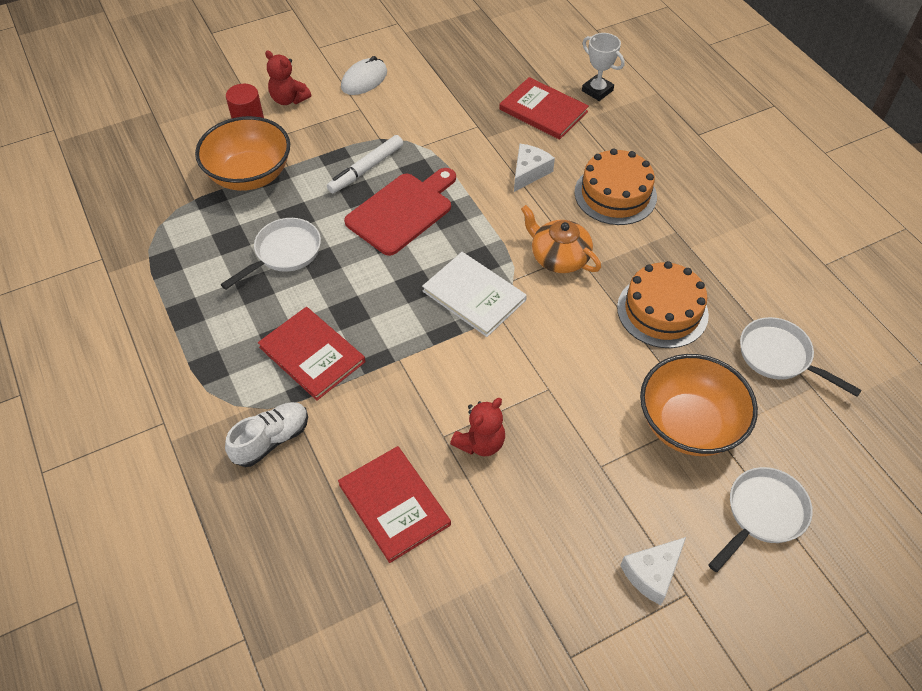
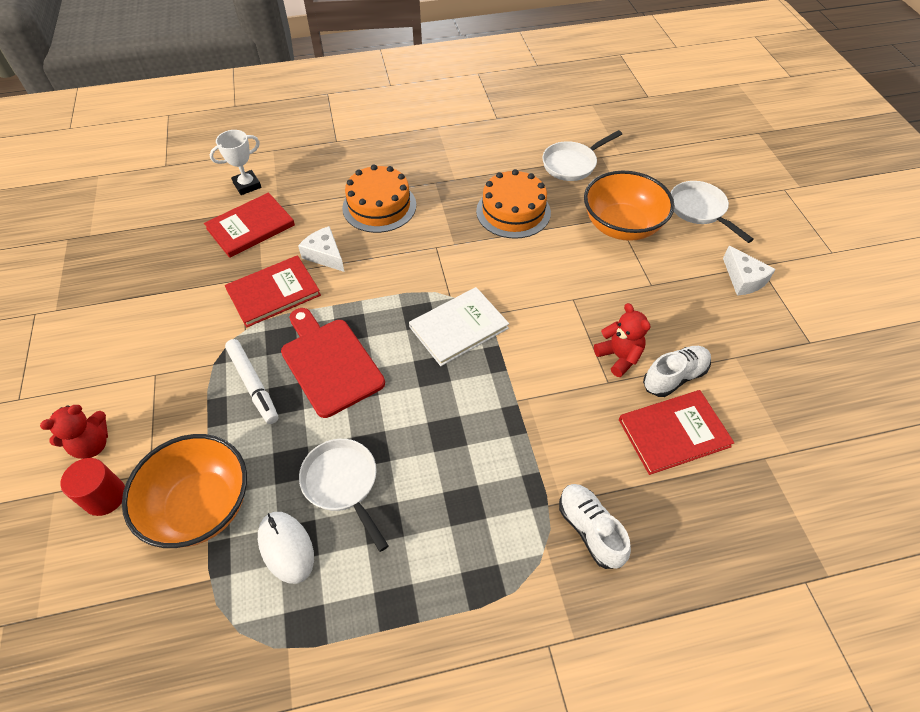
camera: 75 degrees left, 0 degrees up
red book [258,307,365,400] -> red book moved to [225,255,321,328]
white mouse [341,56,387,95] -> white mouse moved to [258,512,314,584]
orange teapot [521,205,601,273] -> none
none -> white shoe [643,346,711,397]

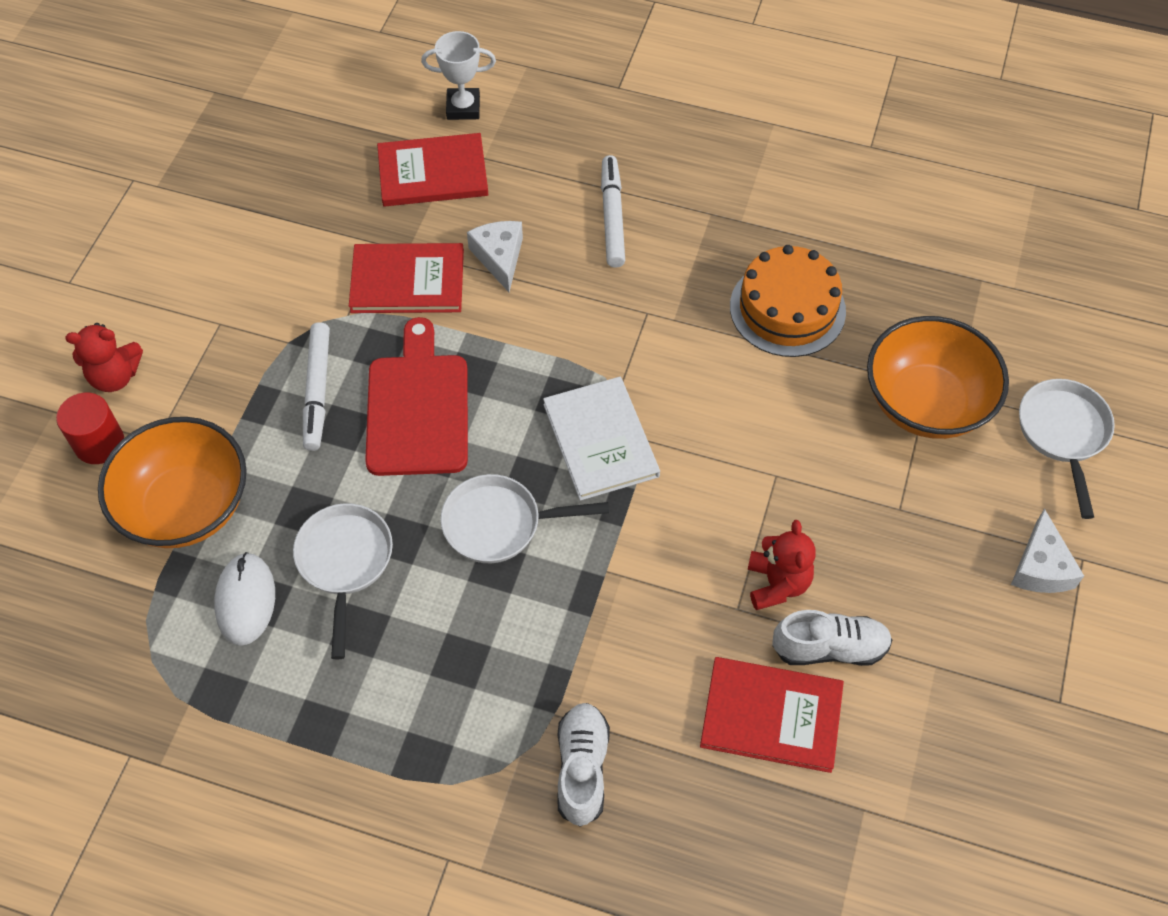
camera: 30 degrees right, 5 degrees up
orange cake [342,164,416,233] -> white marker [601,155,625,268]
white book [409,287,509,366] -> white book turned 75 degrees clockwise [543,377,660,501]
white pan [542,130,622,181] -> white pan moved to [440,474,609,563]

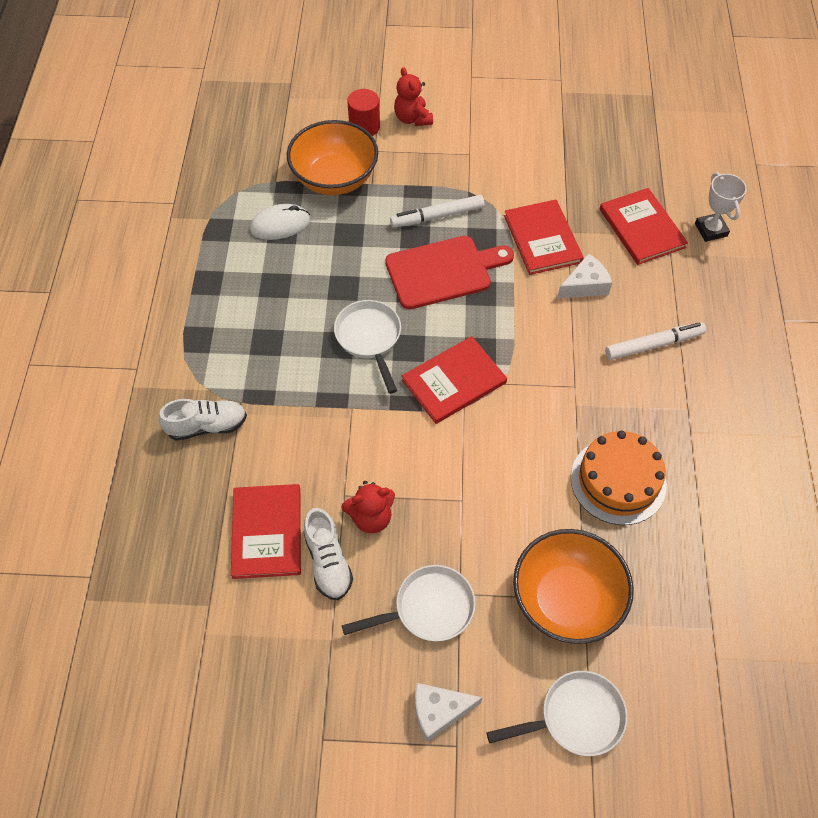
camera: 75 degrees right, 0 degrees up
white pan [293,503,393,660] -> white pan moved to [342,565,476,641]
white book [543,377,660,501] -> red book [402,336,507,424]

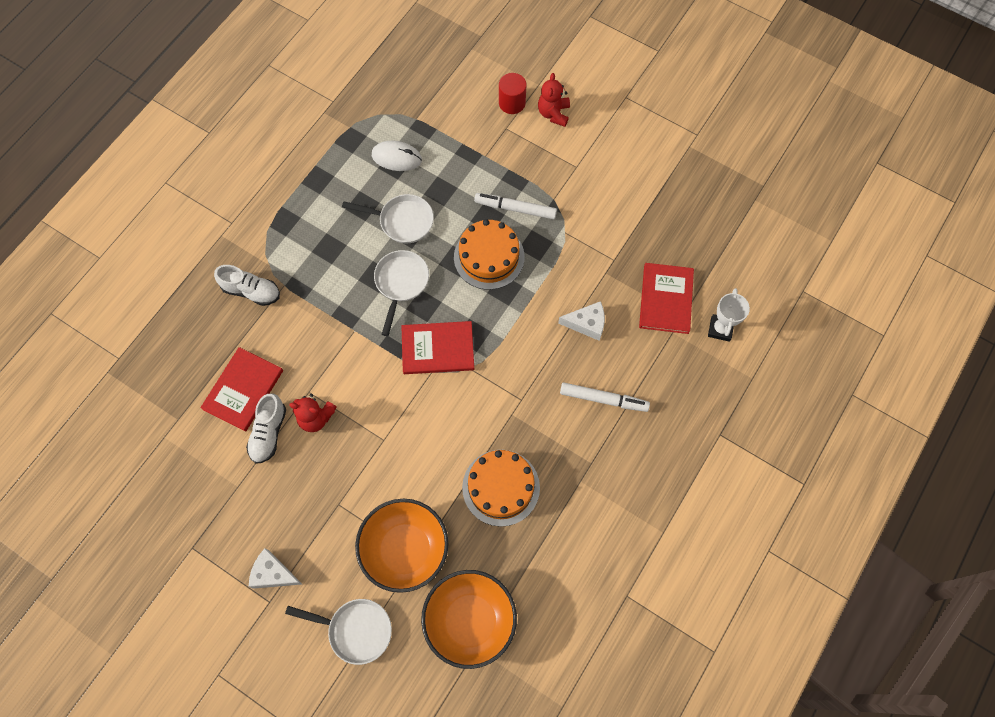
camera: 30 degrees right, 10 degrees up
orange bowl [287,120,378,195] -> orange bowl moved to [421,570,517,669]
white pan [342,565,476,641] -> white pan moved to [342,194,434,243]
red cutting board [385,236,514,309] -> orange cake [454,219,525,290]
red book [504,200,584,275] -> none

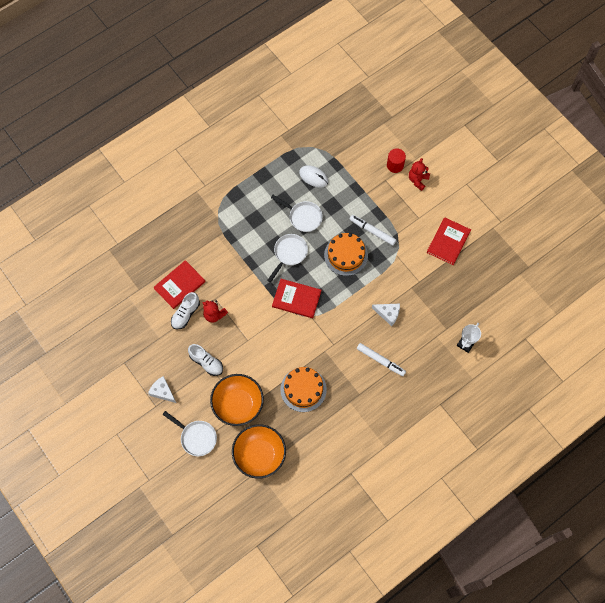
camera: 20 degrees right, 0 degrees up
white shoe [214,265,280,306] -> white shoe moved to [188,344,223,376]
red book [639,263,694,334] -> red book moved to [427,217,471,265]

